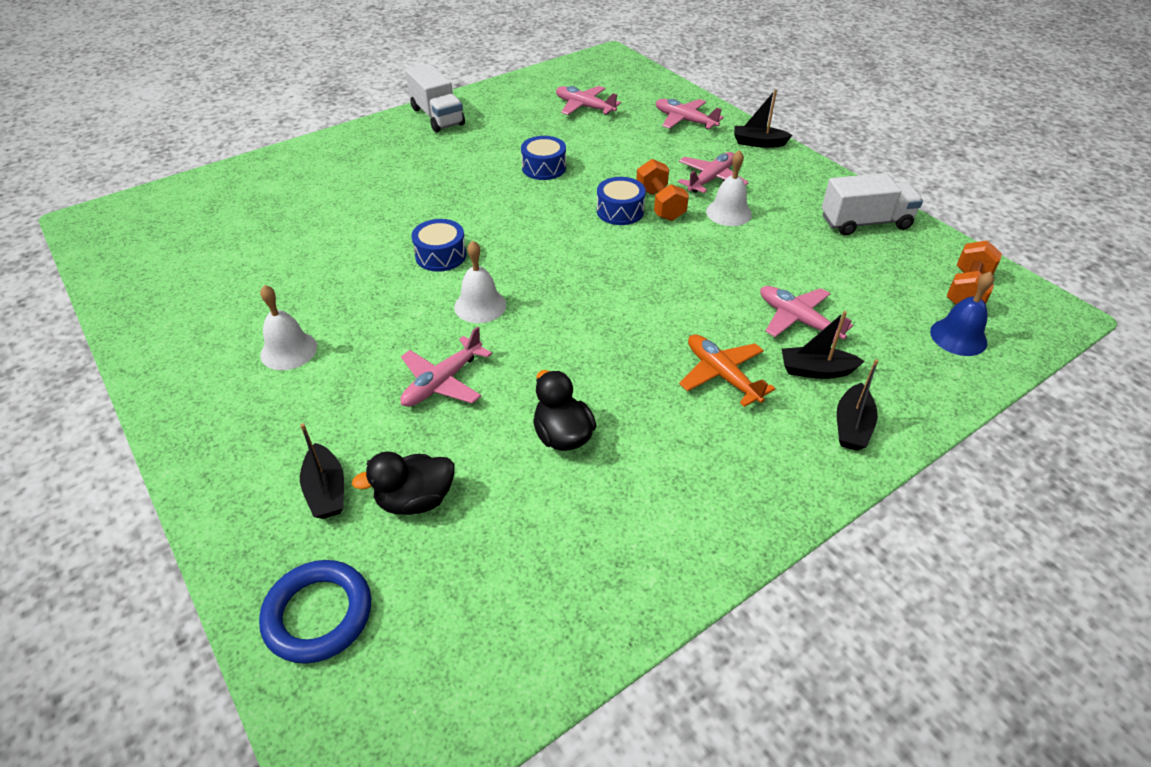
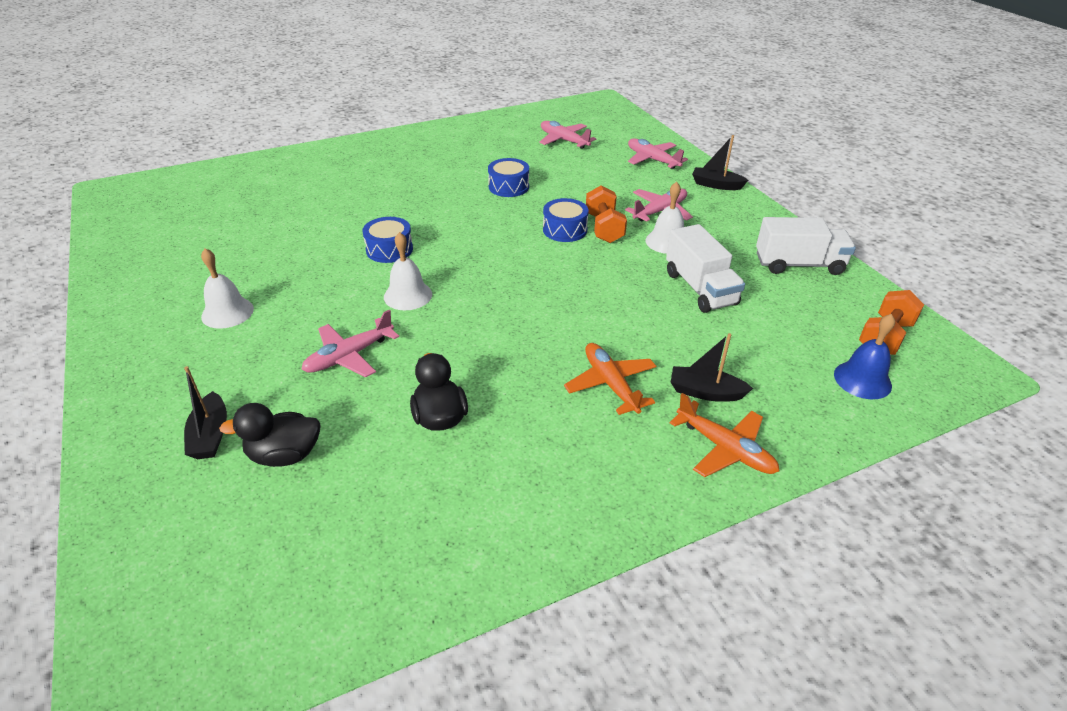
camera: 10 degrees right, 5 degrees down
blue ring [259,560,371,664] -> none
white truck [405,63,465,132] -> white truck moved to [666,224,745,313]
pink plane [760,286,853,344] -> none
black boat [837,359,878,451] -> orange plane [669,393,779,477]

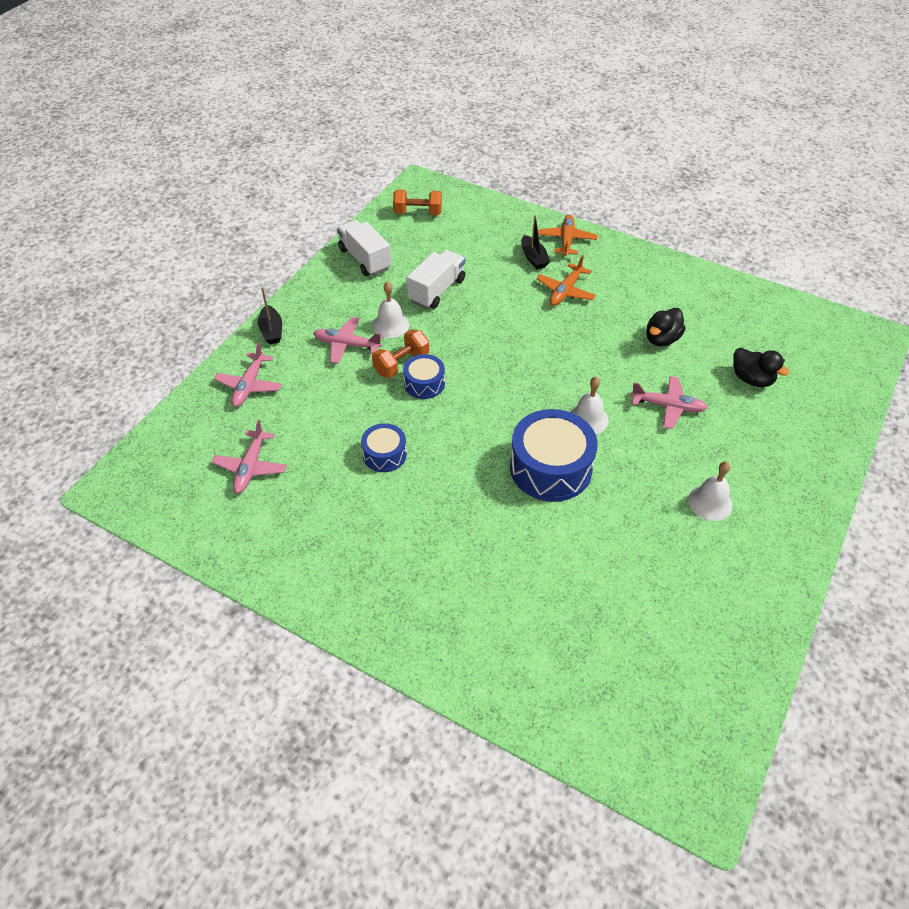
camera: 125 degrees left, 10 degrees up
black boat [184,366,227,459] -> none
blue drum [362,217,413,263] -> blue drum [510,409,598,502], size x1.85
blue bell [834,314,895,399] -> none

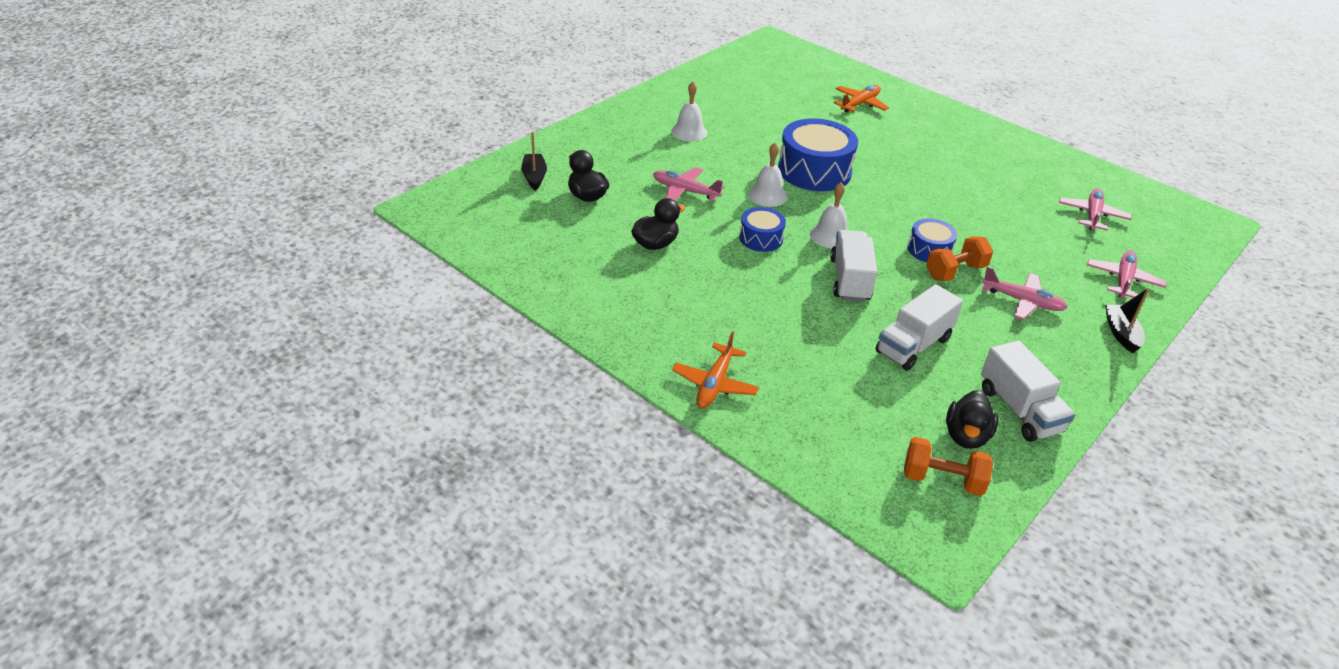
camera: 170 degrees left, 10 degrees down
blue drum [361,423,407,472] -> blue drum moved to [739,207,786,252]
white bell [373,281,409,338] -> white bell moved to [810,182,847,248]
black boat [521,215,551,269] -> black boat moved to [521,132,547,191]
orange plane [536,255,596,306] -> orange plane moved to [834,85,889,112]
none -> white truck [830,230,877,302]
none -> black duck [946,390,998,449]

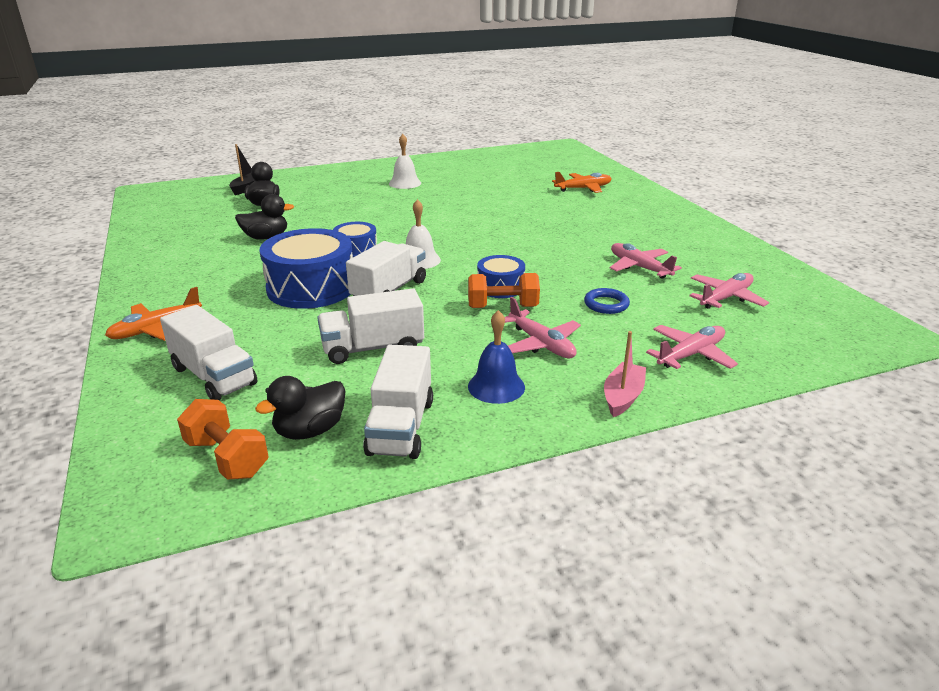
camera: 30 degrees right, 10 degrees down
pink plane [653,167,724,201] -> pink plane moved to [610,243,682,279]
white bell [748,143,787,207] -> none
blue drum [778,118,858,191] -> blue drum moved to [259,228,353,309]
black boat [1105,288,1150,353] -> pink boat [604,331,646,417]
none -> white truck [160,305,257,400]
none -> blue bell [468,310,525,404]
none -> blue ring [584,288,630,314]

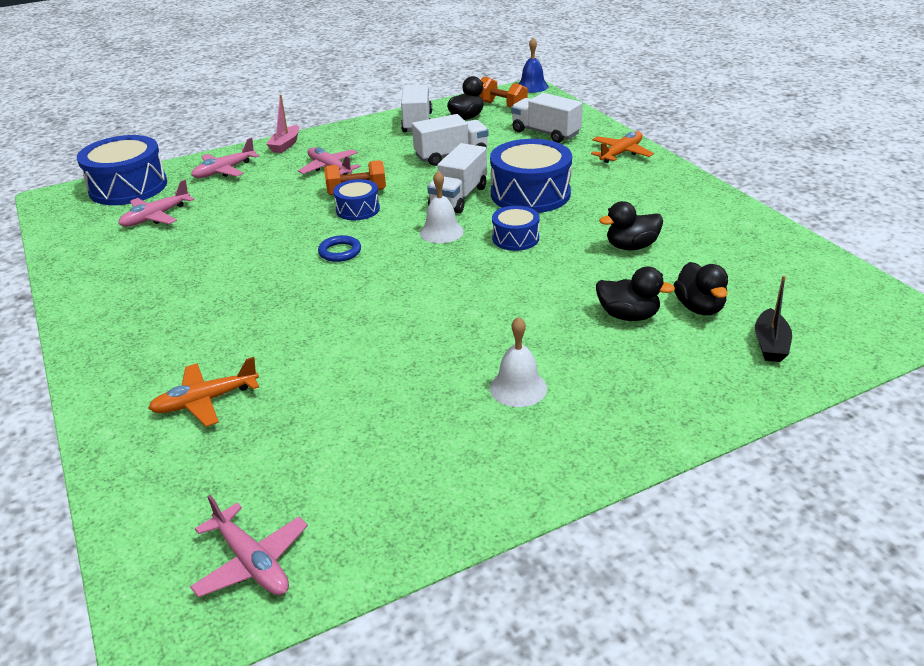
camera: 175 degrees right, 5 degrees up
blue bell [468,310,525,404] -> blue bell moved to [518,38,549,93]
blue ring [584,288,630,314] -> blue ring moved to [318,235,361,262]
pink plane [610,243,682,279] -> pink plane moved to [190,495,308,597]
none -> blue drum [77,135,167,205]
none -> black duck [596,266,675,321]

